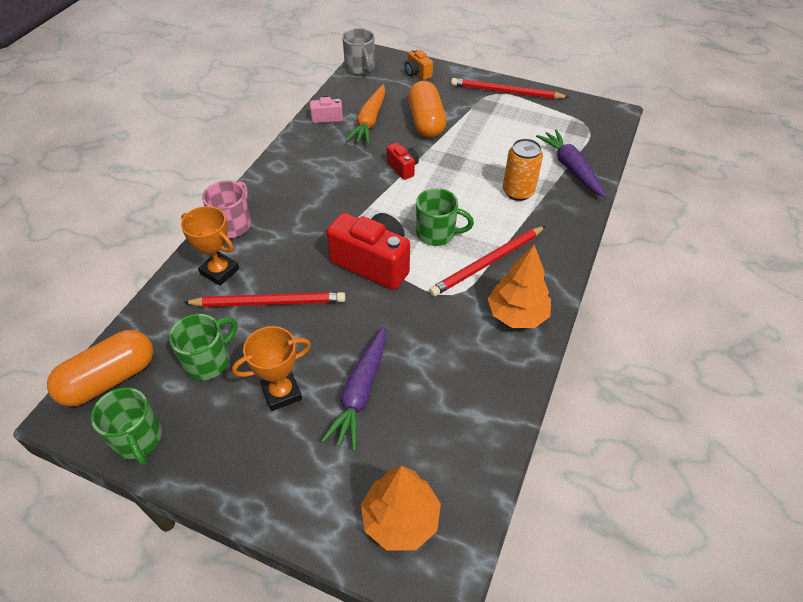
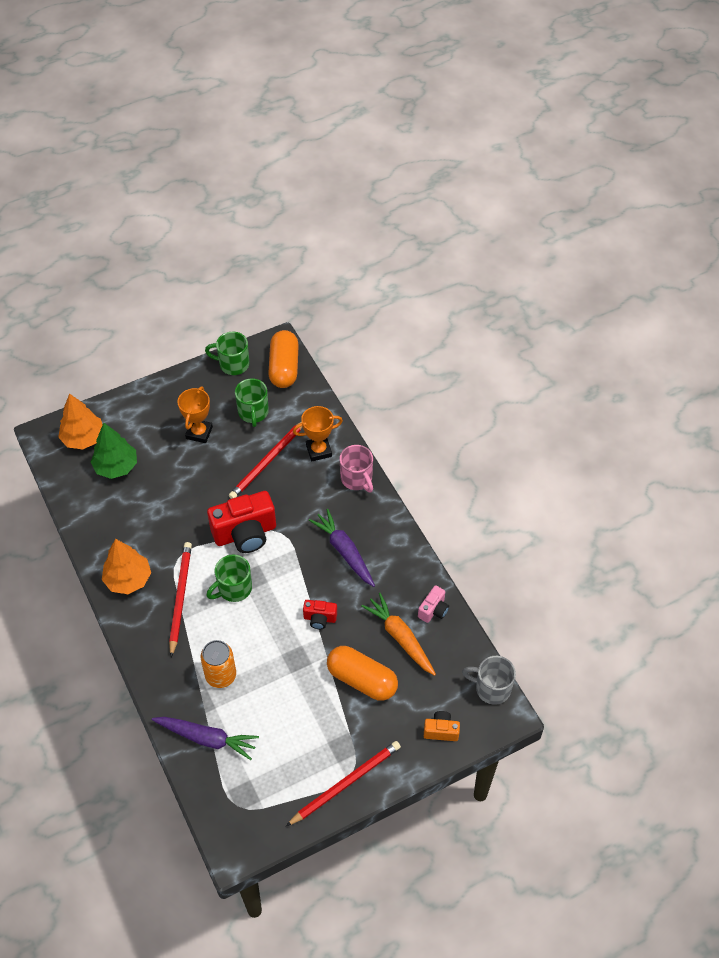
camera: 130 degrees right, 5 degrees up
purple carrot [321,326,386,451] -> purple carrot moved to [309,509,375,587]
none -> green tree [91,423,137,479]

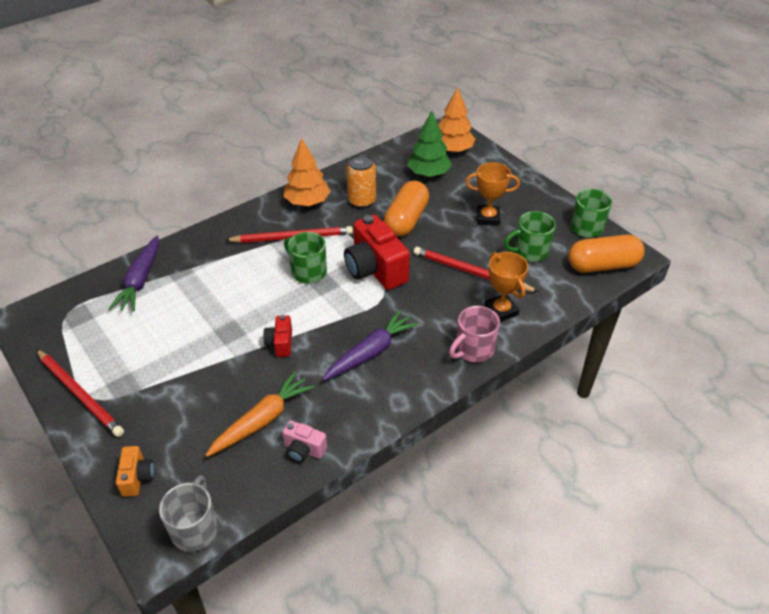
camera: 80 degrees right, 10 degrees down
orange can [201,640,236,688] -> orange can moved to [346,154,376,208]
orange capsule [327,646,398,701] -> orange capsule moved to [384,181,429,236]

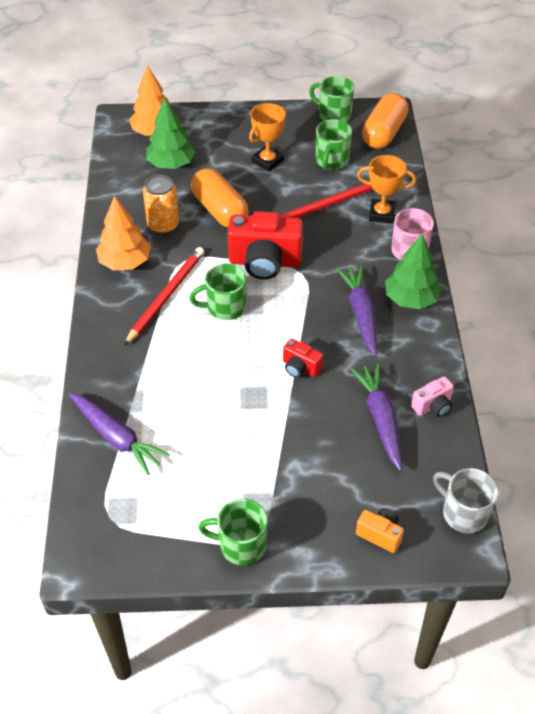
camera: 55 degrees left, 5 degrees up
red pencil [36,349,124,437] -> green mug [198,499,267,565]
orange carrot [206,371,315,457] -> purple carrot [351,364,402,471]
none -> green tree [385,234,442,309]

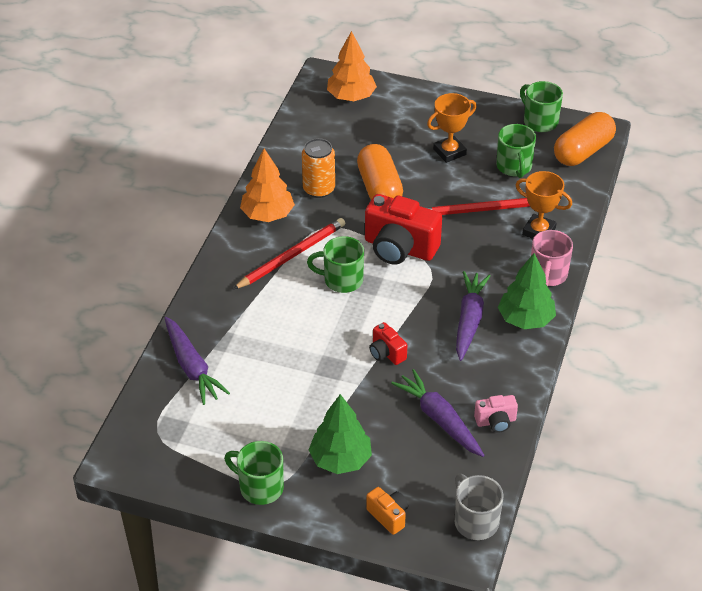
camera: 20 degrees right, 5 degrees down
green tree [146,98,196,169] -> green tree moved to [309,394,372,474]
green mug [315,119,352,170] -> green mug turned 45 degrees counterclockwise [496,124,536,178]
purple carrot [351,364,402,471] -> purple carrot turned 45 degrees counterclockwise [391,369,484,457]

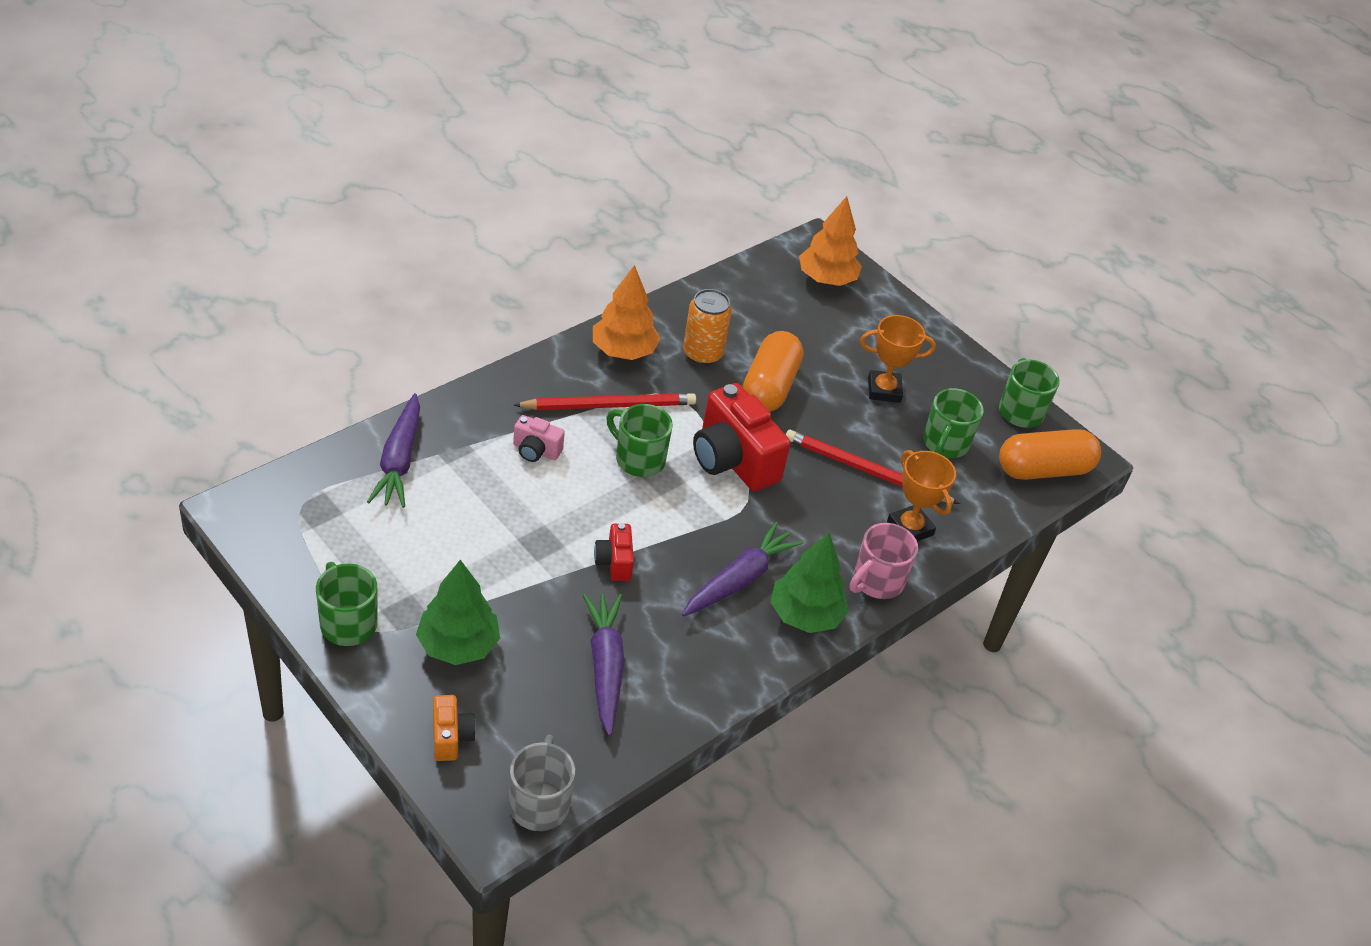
camera: 25 degrees right, 0 degrees up
pink camera [474,395,518,433] -> pink camera moved to [513,415,565,462]

